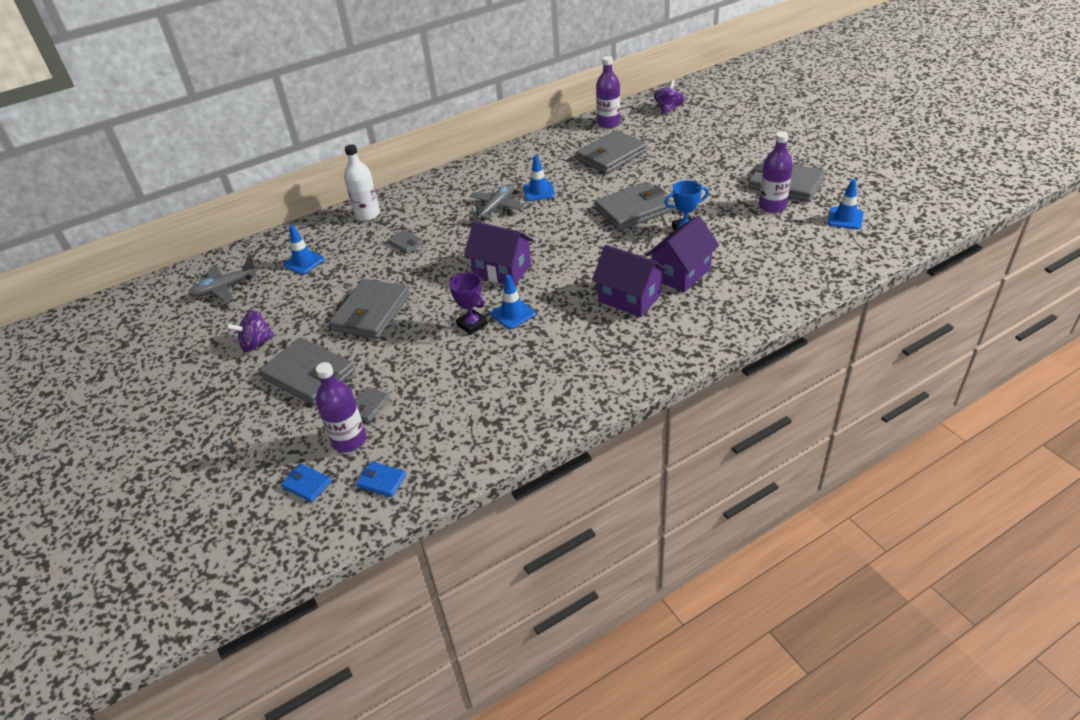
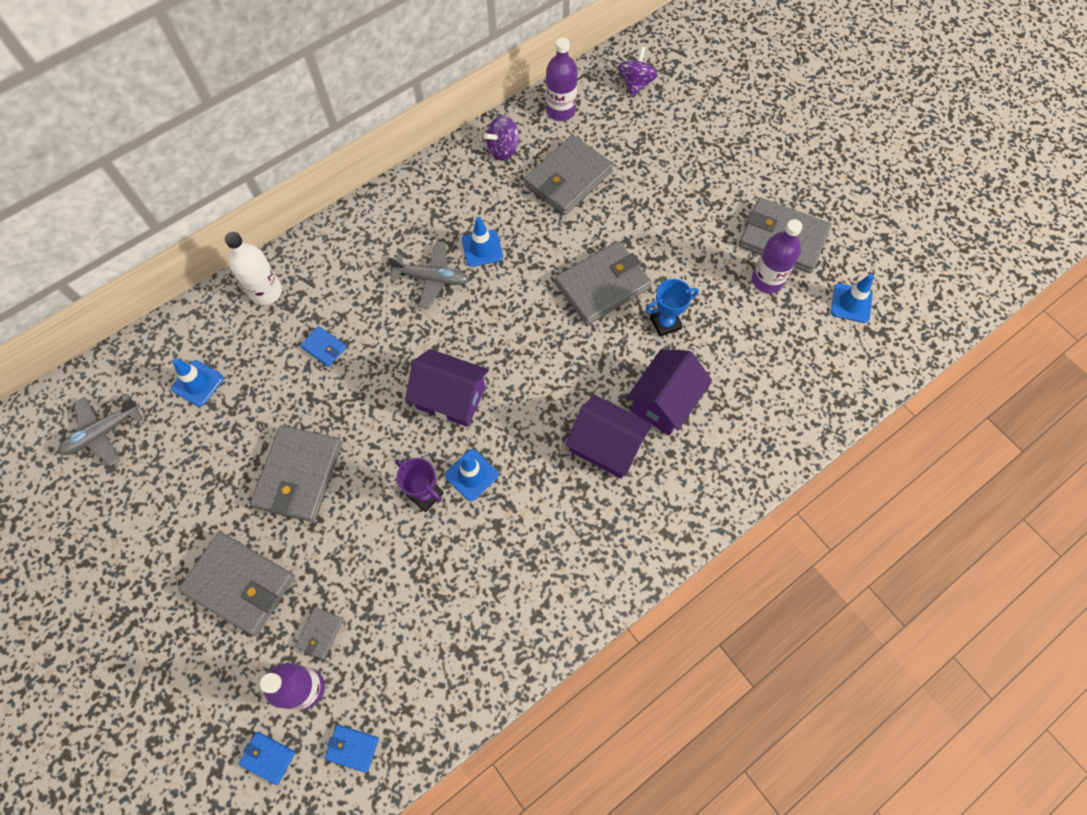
camera: 10 degrees left, 25 degrees up
purple spinning top [226,310,275,352] -> purple spinning top moved to [484,115,520,160]
grey wallet [387,230,423,254] -> blue wallet [300,326,347,367]
grey plane [469,184,525,220] -> grey plane turned 75 degrees clockwise [387,241,469,309]

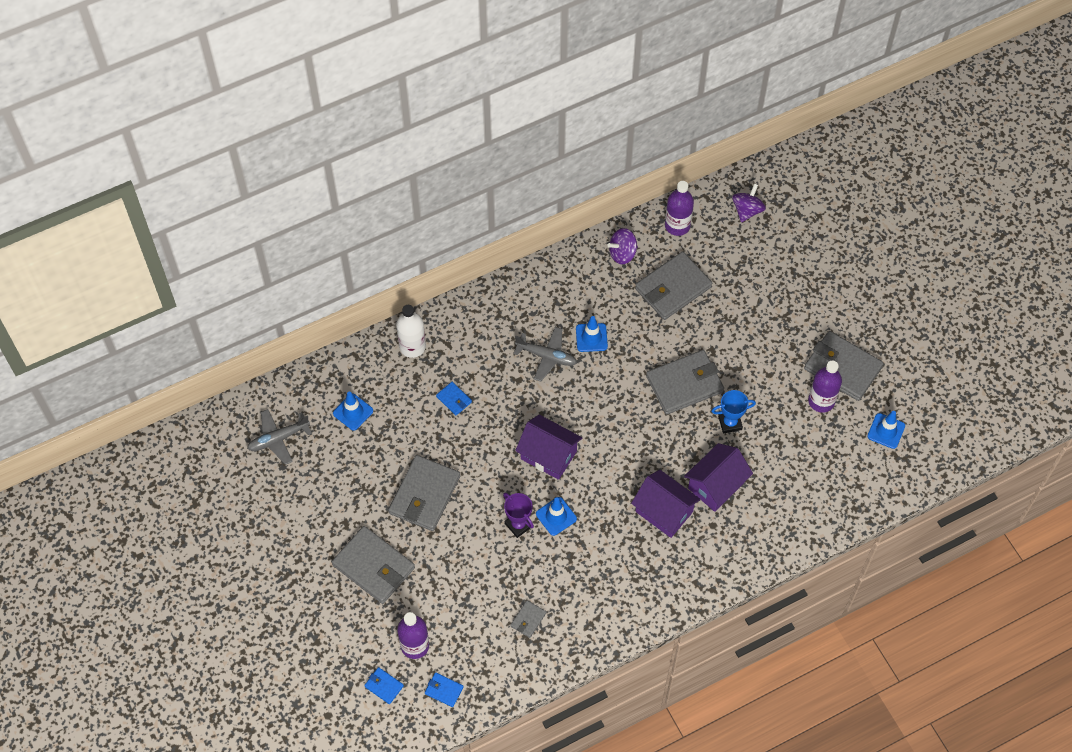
camera: 10 degrees right, 5 degrees down
grey wallet [295,607,344,660] -> grey wallet moved to [511,600,546,638]

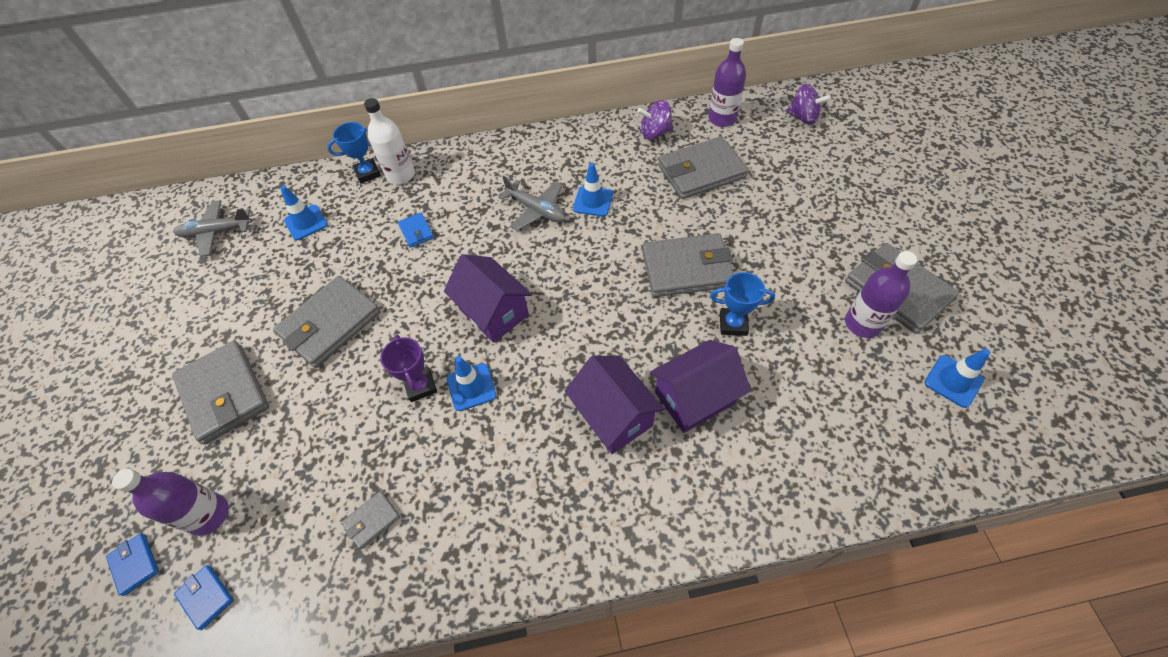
camera: 20 degrees right, 5 degrees down
purple spinning top [732,183,766,222] -> purple spinning top turned 75 degrees clockwise [786,84,831,125]
none -> blue trophy [327,122,381,183]

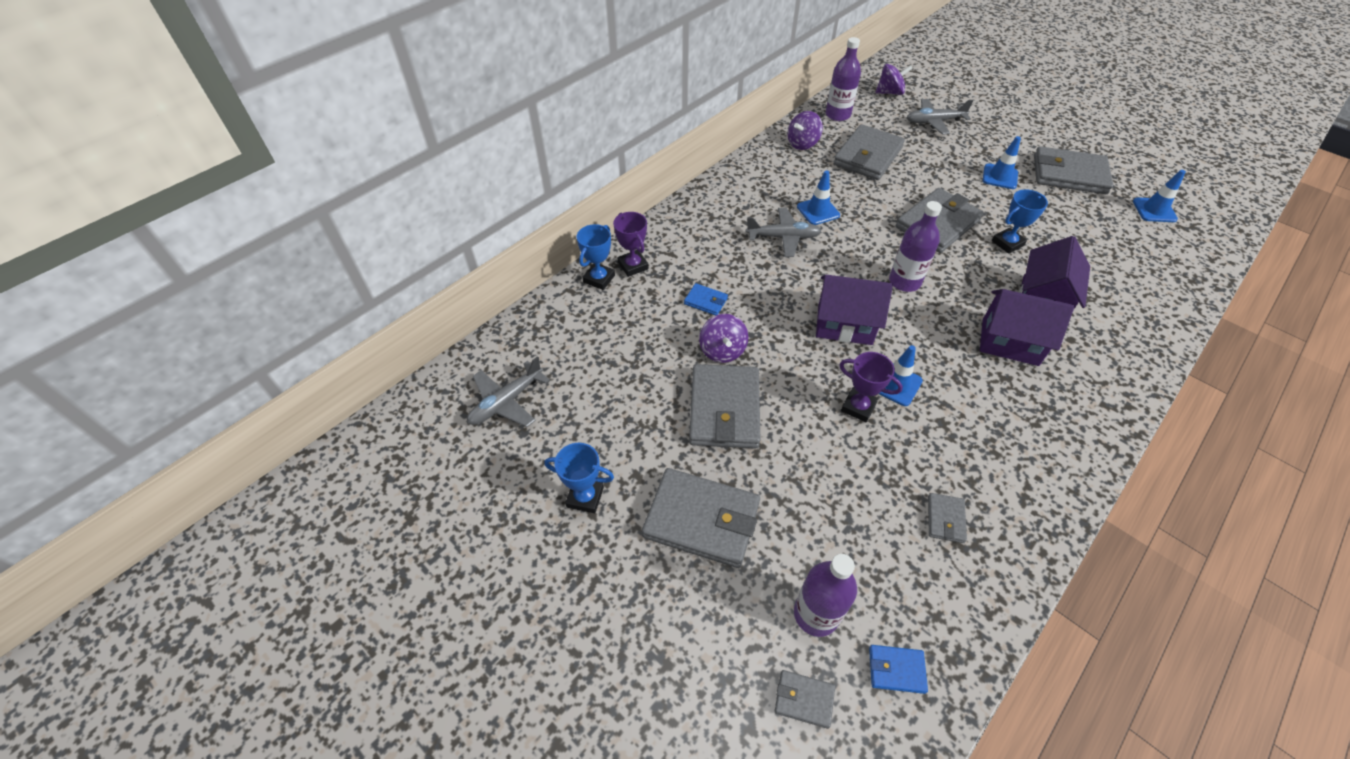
camera: 40 degrees left, 5 degrees down
blue wallet [106,533,159,596] -> grey wallet [775,670,835,729]
blue traffic cone [280,186,328,240] -> blue traffic cone moved to [982,136,1021,189]
white bottle [364,98,415,184] -> purple trophy [613,212,649,277]
purple bottle [845,251,917,338] -> purple bottle moved to [889,201,942,292]
none -> blue trophy [544,443,614,513]
none -> purple spinning top [699,314,748,363]
none -> grey plane [906,99,973,135]

